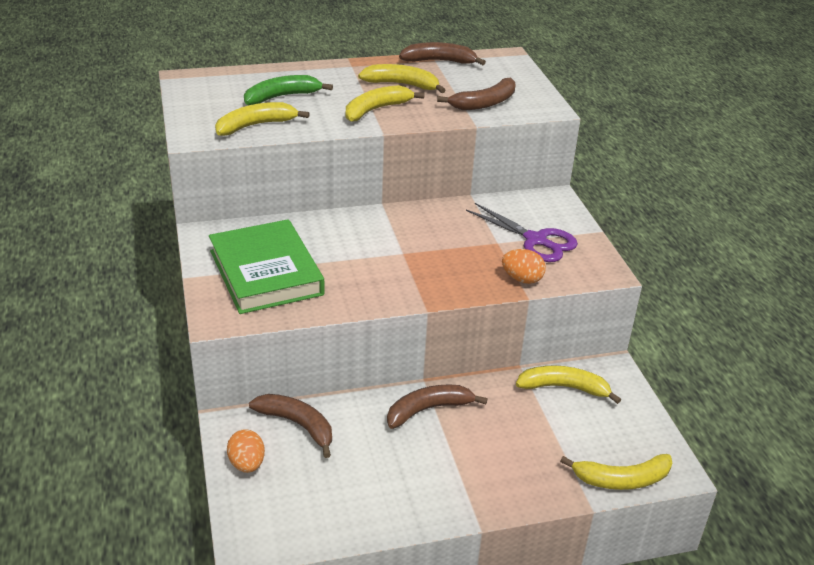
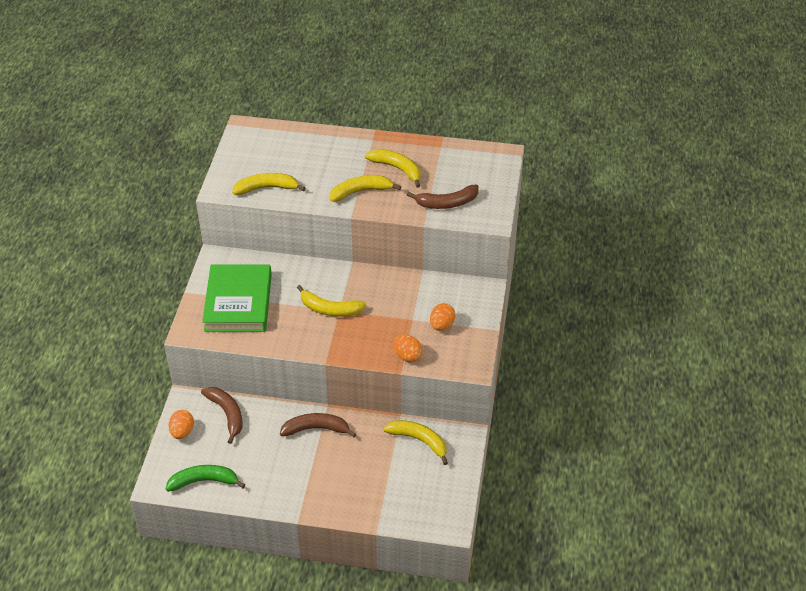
camera: 25 degrees right, 10 degrees up
green banana [244,75,333,105] -> green banana moved to [166,465,245,492]
brown banana [399,42,486,65] -> none
purple scissors [466,203,578,262] -> orange egg [430,303,456,331]
yellow banana [560,454,672,490] -> yellow banana moved to [297,285,366,317]

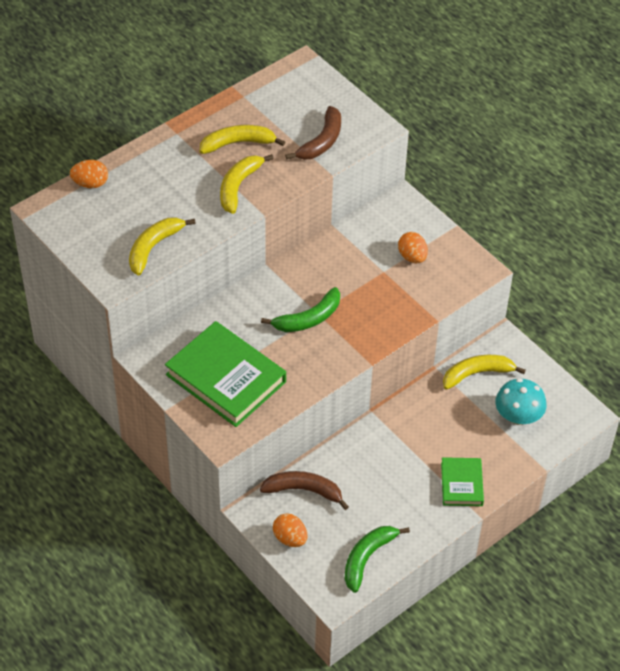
camera: 50 degrees left, 5 degrees up
brown banana [280,413,356,437] -> none
yellow banana [297,285,366,317] -> green banana [261,287,340,332]
orange egg [393,334,423,362] -> orange egg moved to [70,160,108,188]
none -> green book [441,457,484,506]
none -> turquoise mushroom [495,378,547,425]

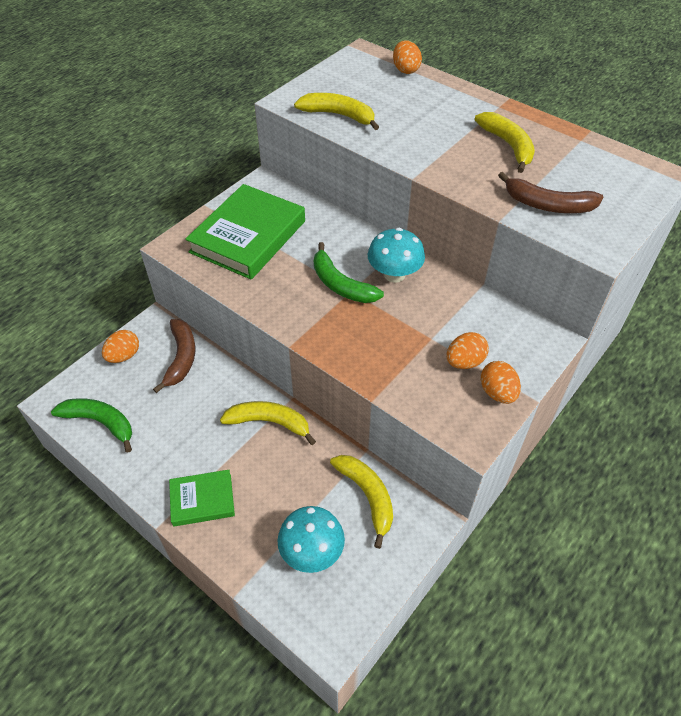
camera: 80 degrees right, 0 degrees up
yellow banana [220,154,274,214] -> yellow banana moved to [220,401,316,445]
none -> turquoise mushroom [368,228,425,283]
none -> orange egg [481,361,521,404]

